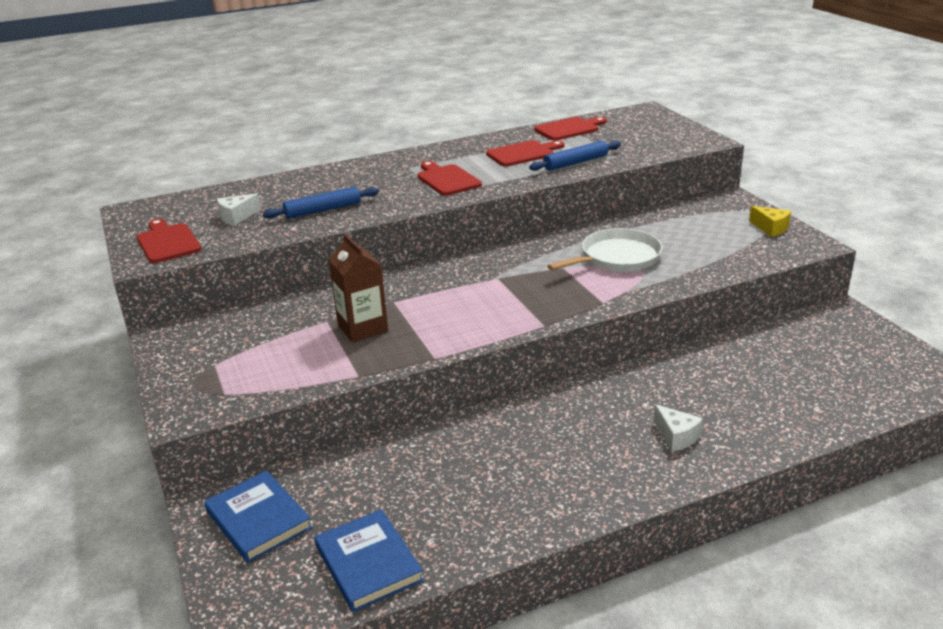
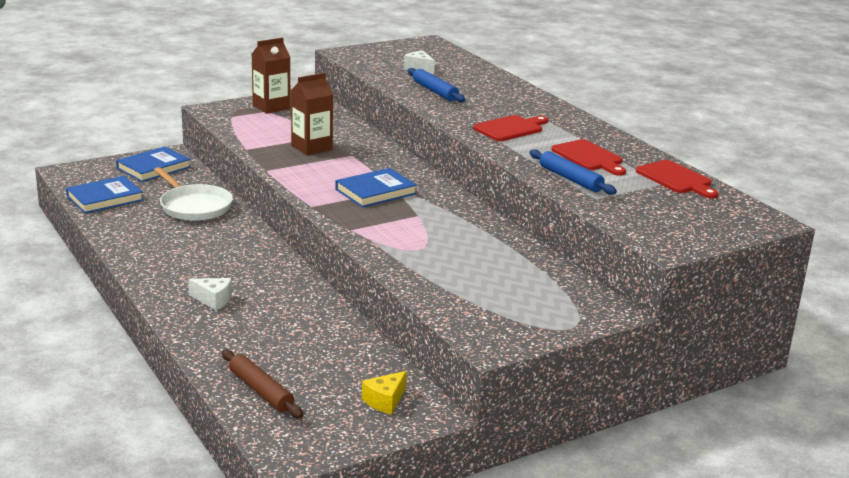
camera: 80 degrees right, 5 degrees down
red cutting board [137,219,201,263] -> none
white pan [547,228,663,272] -> white pan moved to [154,167,233,221]
white cheese [654,404,703,452] -> white cheese turned 120 degrees counterclockwise [188,278,232,310]
yellow cheese [749,206,791,237] -> yellow cheese moved to [362,371,407,415]
none -> brown rolling pin [222,349,303,418]
none -> brown carton [252,37,291,114]
none -> blue book [336,168,417,207]

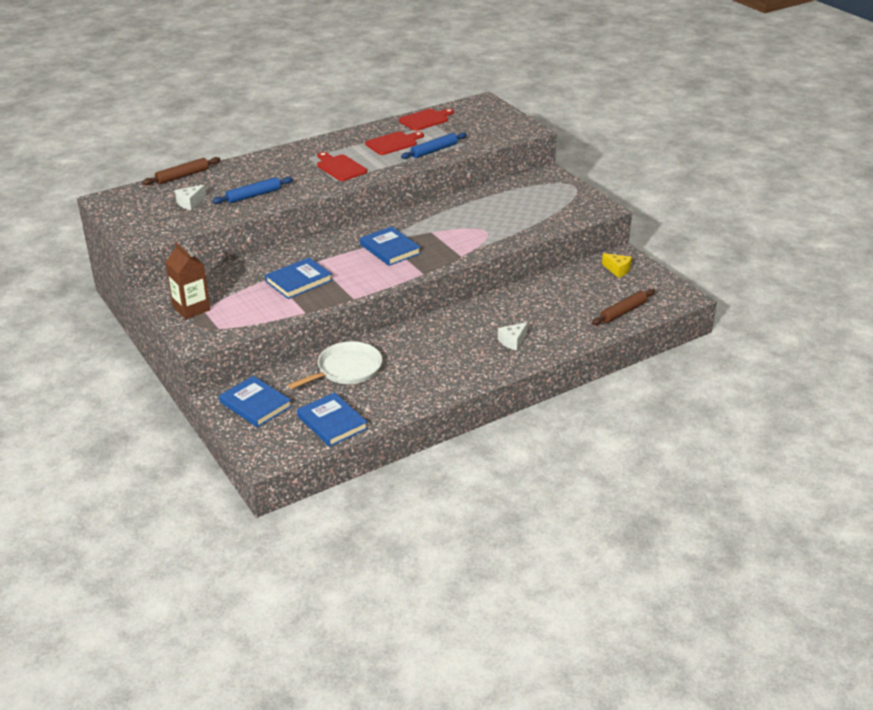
camera: 90 degrees left, 10 degrees up
white cheese [188,278,232,310] -> white cheese turned 150 degrees counterclockwise [498,322,528,351]
brown carton [291,73,333,155] -> blue book [265,257,333,299]
none -> brown rolling pin [142,157,220,185]

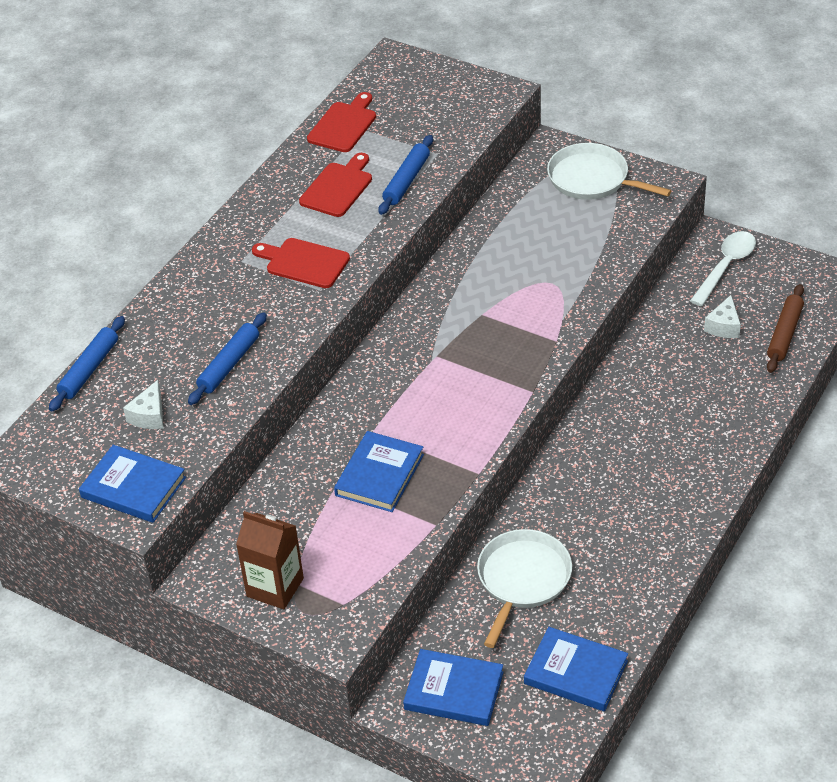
camera: 25 degrees left, 10 degrees up
brown rolling pin [142,157,220,185] -> blue rolling pin [49,316,125,412]
blue book [360,226,421,266] -> blue book moved to [79,445,186,523]
white cheese [498,322,528,351] -> white cheese moved to [704,295,741,338]
yellow cheese [602,253,632,278] -> white spoon [690,231,756,306]
none -> white pan [547,143,672,200]

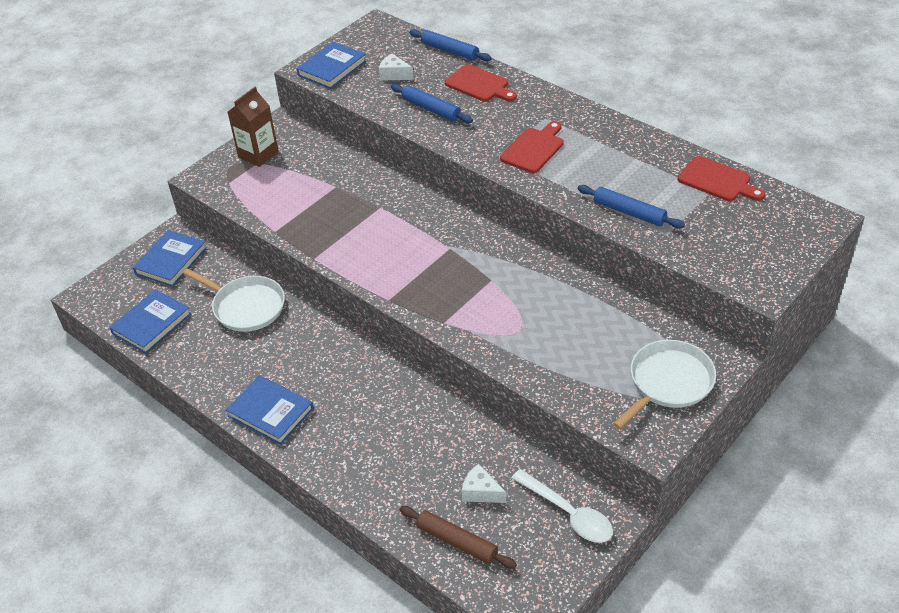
camera: 100 degrees right, 0 degrees up
red cutting board [299,153,372,217] -> red cutting board moved to [445,64,517,101]
blue book [334,431,424,512] -> blue book moved to [226,375,314,445]

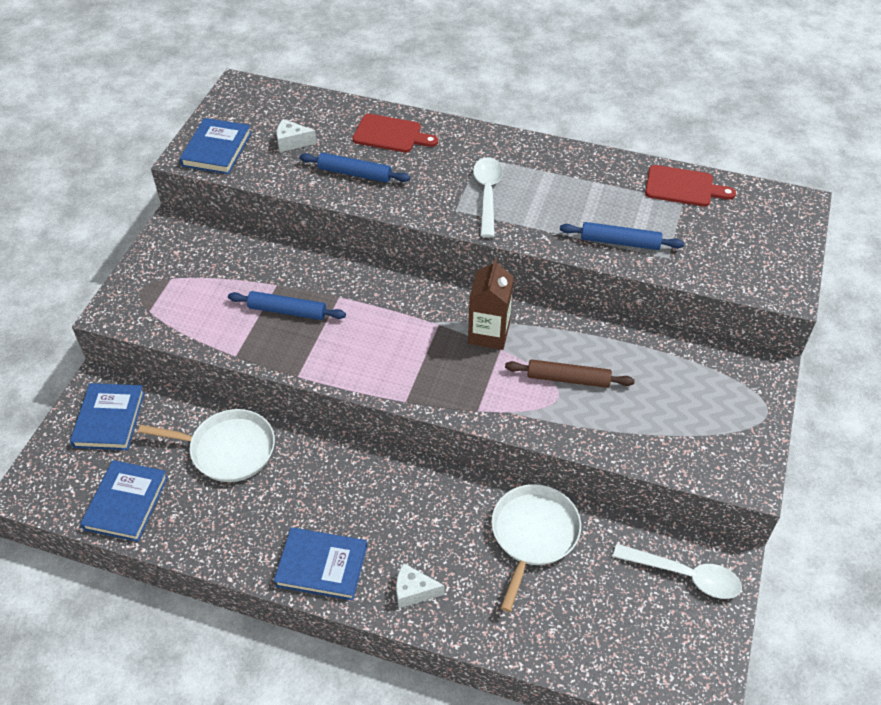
camera: 25 degrees left, 5 degrees up
brown carton [228,87,279,167] -> brown carton moved to [468,258,514,350]
brown rolling pin [400,506,517,569] -> brown rolling pin moved to [505,359,635,388]
blue rolling pin [409,29,491,61] -> blue rolling pin moved to [228,291,346,320]
white cheese [462,464,506,503] -> white cheese moved to [396,563,445,608]
red cutting board [500,121,564,173] -> white spoon [473,157,503,238]
white pan [613,340,716,429] -> white pan moved to [491,484,581,612]

